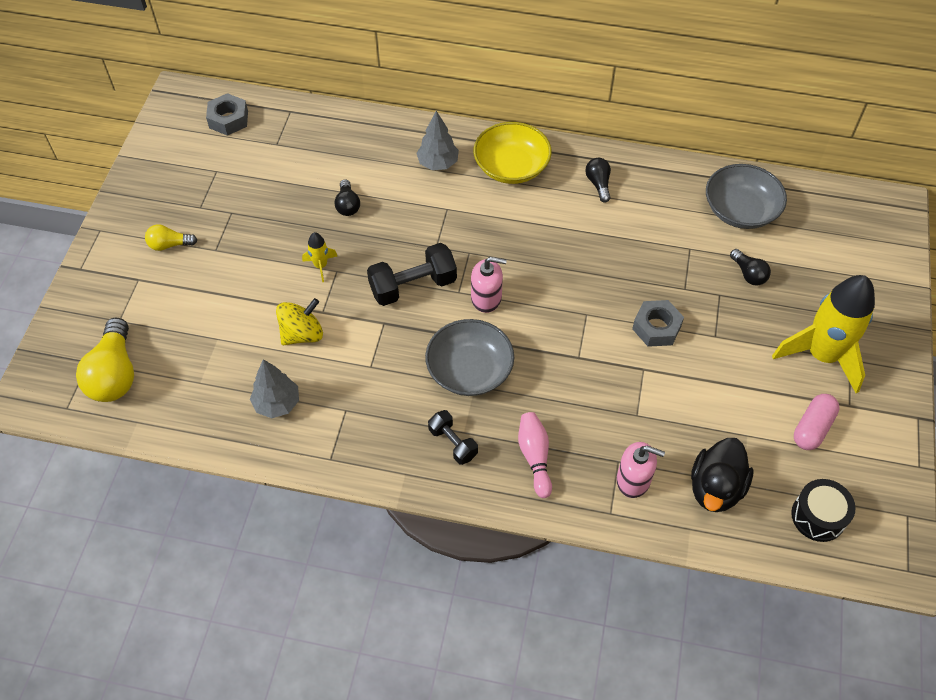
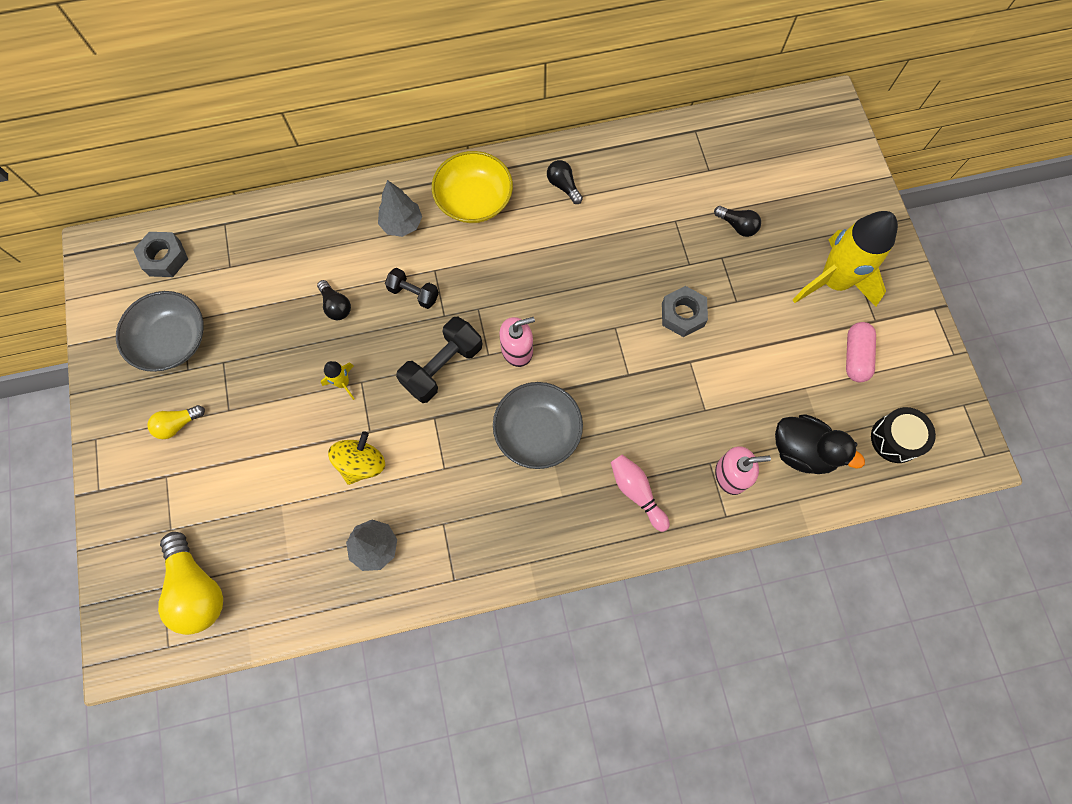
camera: 25 degrees left, 15 degrees up
black dumbbell [428,410,478,465] -> black dumbbell moved to [385,268,439,309]
black duck [691,438,754,512] -> black duck turned 60 degrees counterclockwise [775,414,865,474]
grey bowl [706,164,787,229] -> grey bowl moved to [116,291,204,372]

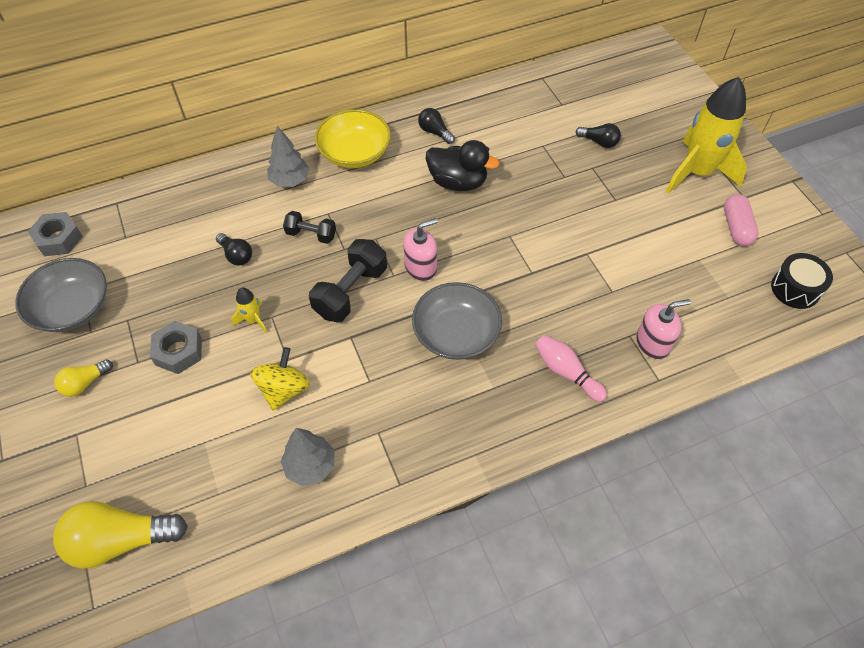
camera: 10 degrees left, 15 degrees down
yellow light bulb [158,532,223,635] -> yellow light bulb turned 120 degrees clockwise [53,501,188,569]
grey nut [662,286,708,337] -> grey nut moved to [150,321,202,374]
black duck [775,414,865,474] -> black duck moved to [426,140,500,191]

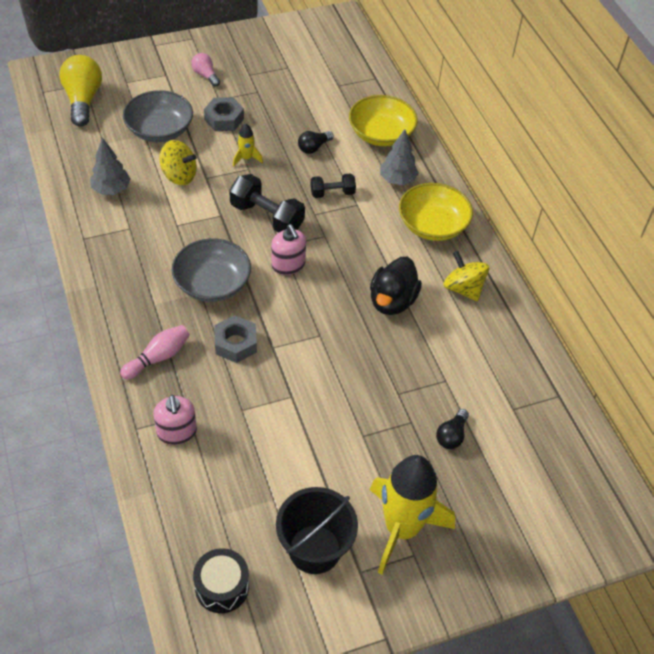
camera: 90 degrees right, 5 degrees down
grey bowl [15,258,107,332] -> grey bowl moved to [123,90,193,142]
grey nut [28,212,83,256] -> grey nut moved to [215,315,257,363]
yellow light bulb [54,359,113,397] -> pink light bulb [191,53,220,87]
black dumbbell [283,211,336,244] -> black dumbbell turned 60 degrees clockwise [311,173,356,198]
black light bulb [418,108,455,144] -> yellow spinning top [443,251,489,301]
pink capsule [724,194,759,246] -> black bucket [276,487,358,574]
none -> yellow bowl [349,95,418,146]

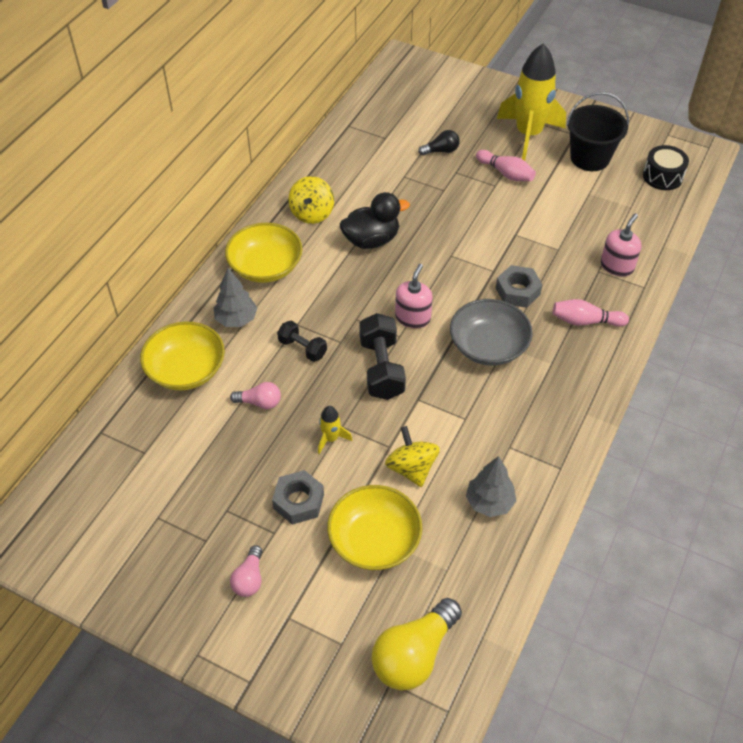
camera: 130 degrees left, 0 degrees up
grey bowl [123,90,193,142] -> yellow bowl [327,485,422,570]
black light bulb [298,131,334,154] -> pink light bulb [230,382,281,409]
none -> pink bowling pin [476,150,536,181]

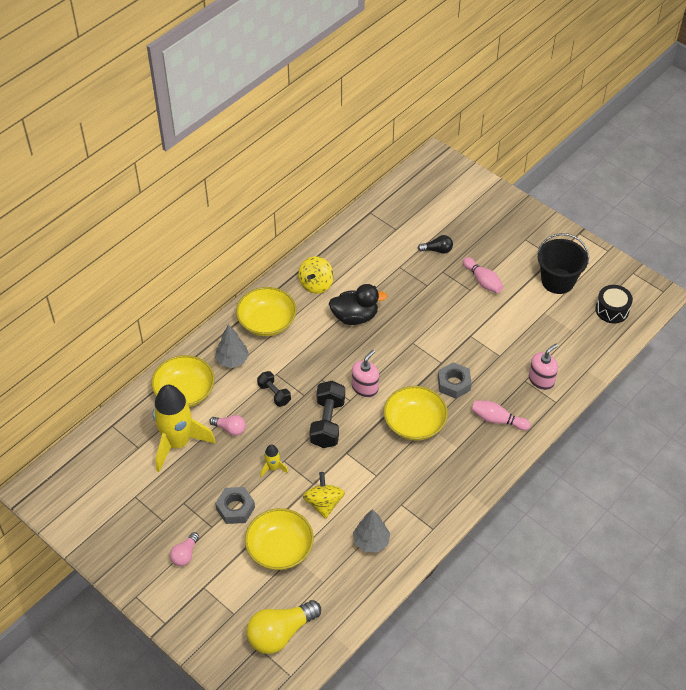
camera: 15 degrees right, 0 degrees up
grey bowl [450,299,533,365] -> yellow bowl [383,386,448,441]
yellow rocket [497,44,566,161] -> yellow rocket moved to [153,385,216,472]

